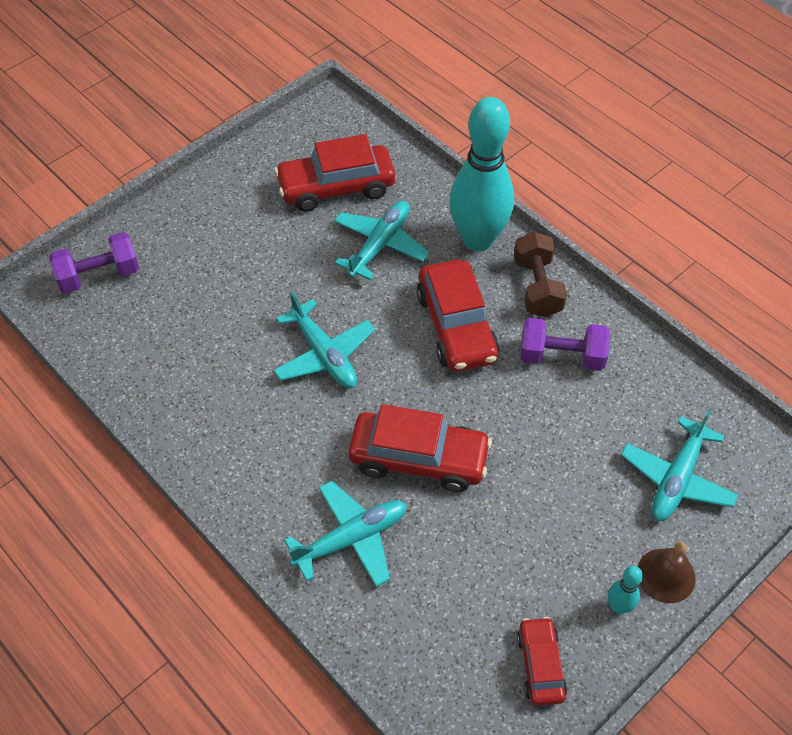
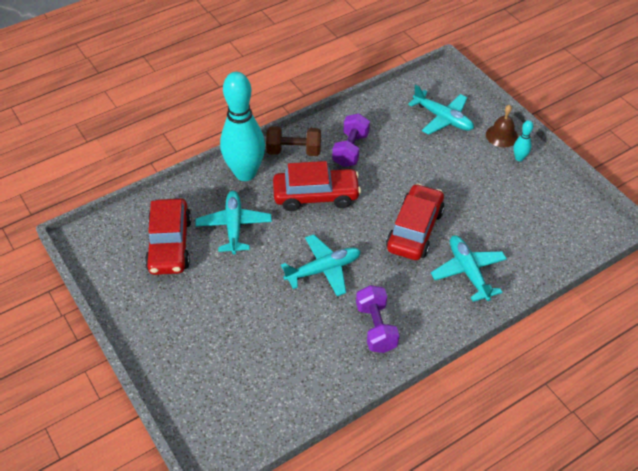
camera: 80 degrees left, 5 degrees down
purple dumbbell [49,232,139,293] -> purple dumbbell moved to [356,285,399,353]
turquoise plane [334,201,429,281] -> turquoise plane turned 45 degrees clockwise [195,191,272,254]
red car [517,617,567,706] -> none

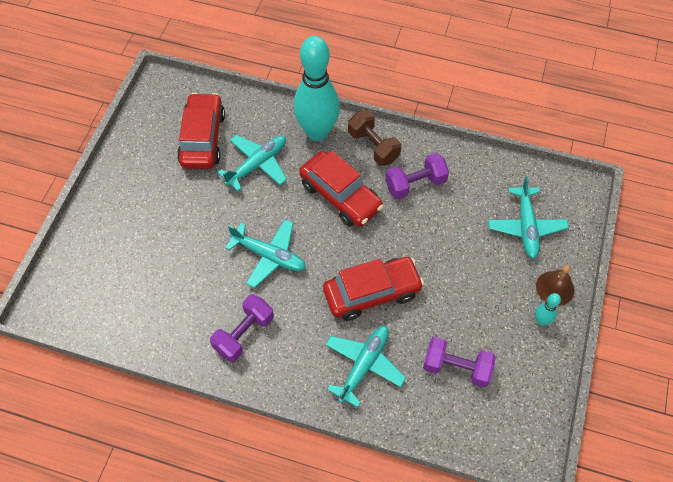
camera: 50 degrees right, 10 degrees up
red car [145,198,192,275] -> red car turned 135 degrees clockwise [177,93,225,169]
none -> purple dumbbell [423,337,496,388]

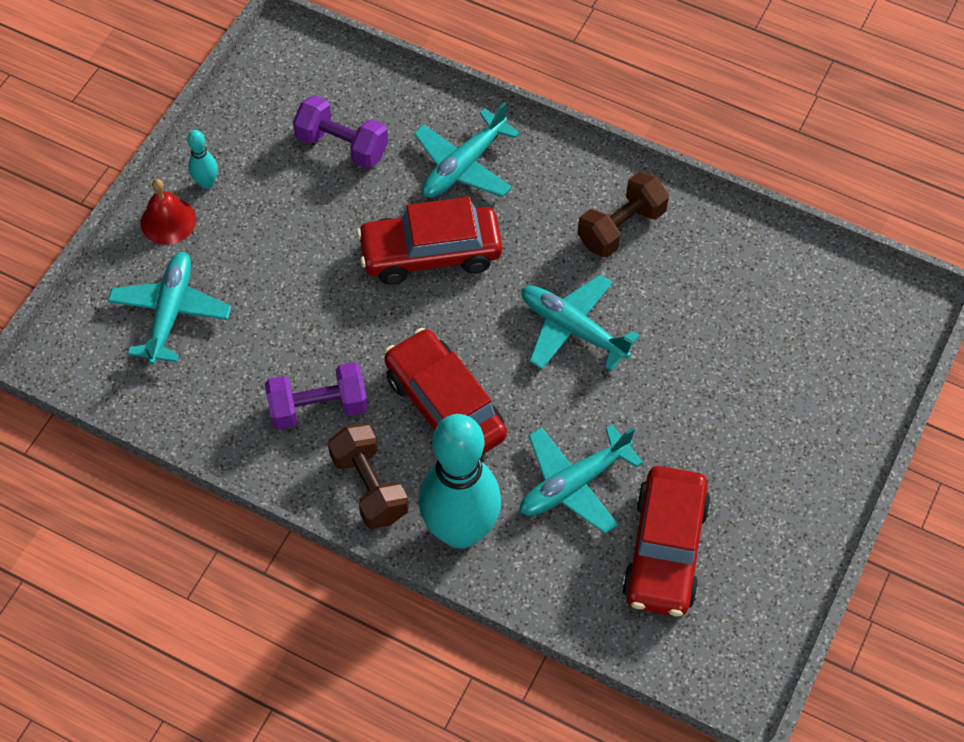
camera: 170 degrees left, 0 degrees up
purple dumbbell [210,294,274,362] -> brown dumbbell [577,172,669,257]
brown bell [536,265,574,306] -> red bell [141,179,196,245]

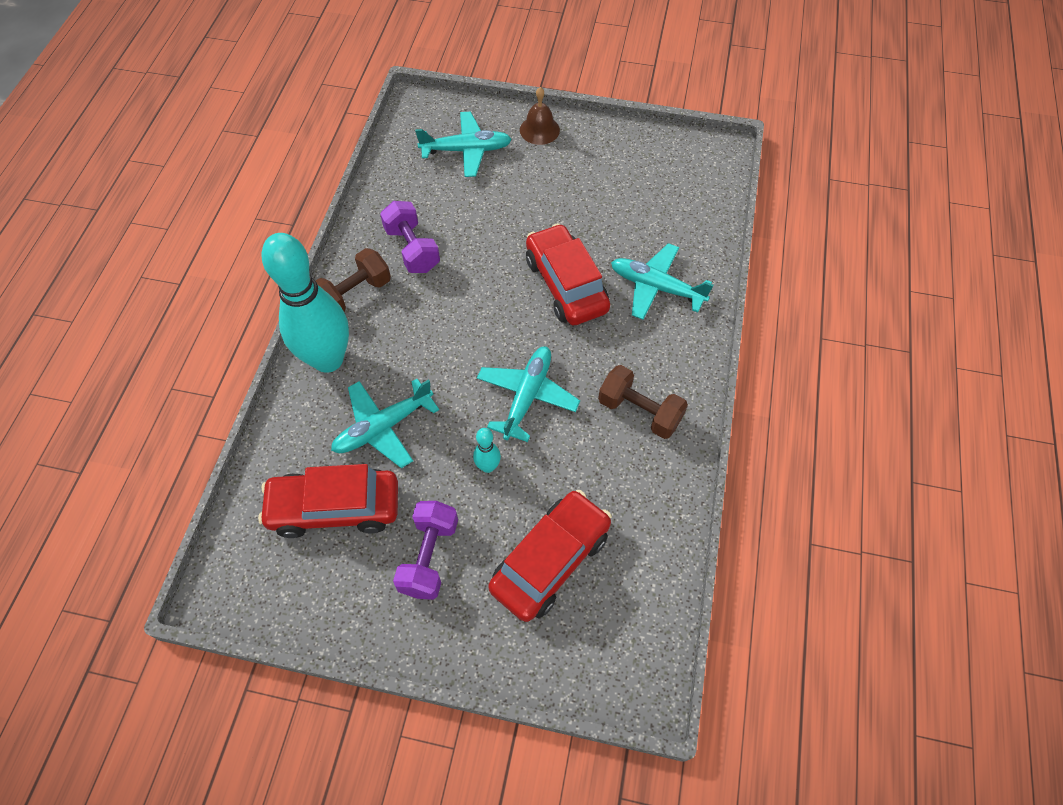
camera: 75 degrees right, 0 degrees up
red bell [141,179,196,245] -> brown bell [520,87,560,145]
turquoise bowling pin [187,130,218,189] -> turquoise bowling pin moved to [473,428,501,473]
purple dumbbell [293,95,388,169] -> purple dumbbell moved to [393,501,458,600]
red car [384,328,507,455] -> red car moved to [488,490,612,622]
turquoise plane [520,424,643,534] -> turquoise plane turned 75 degrees counterclockwise [331,379,439,468]

